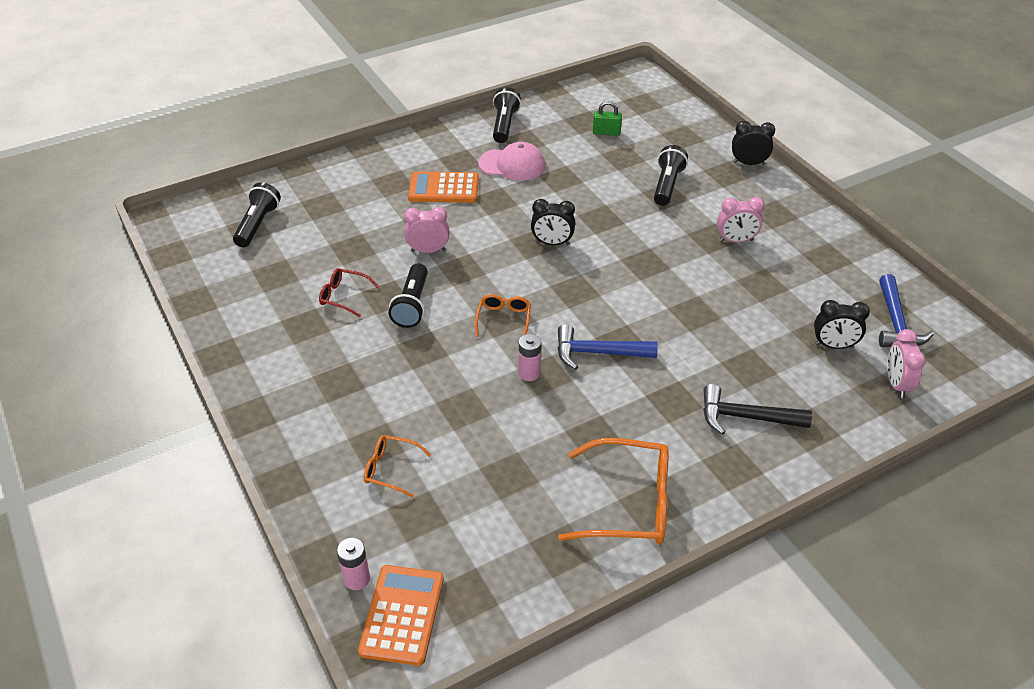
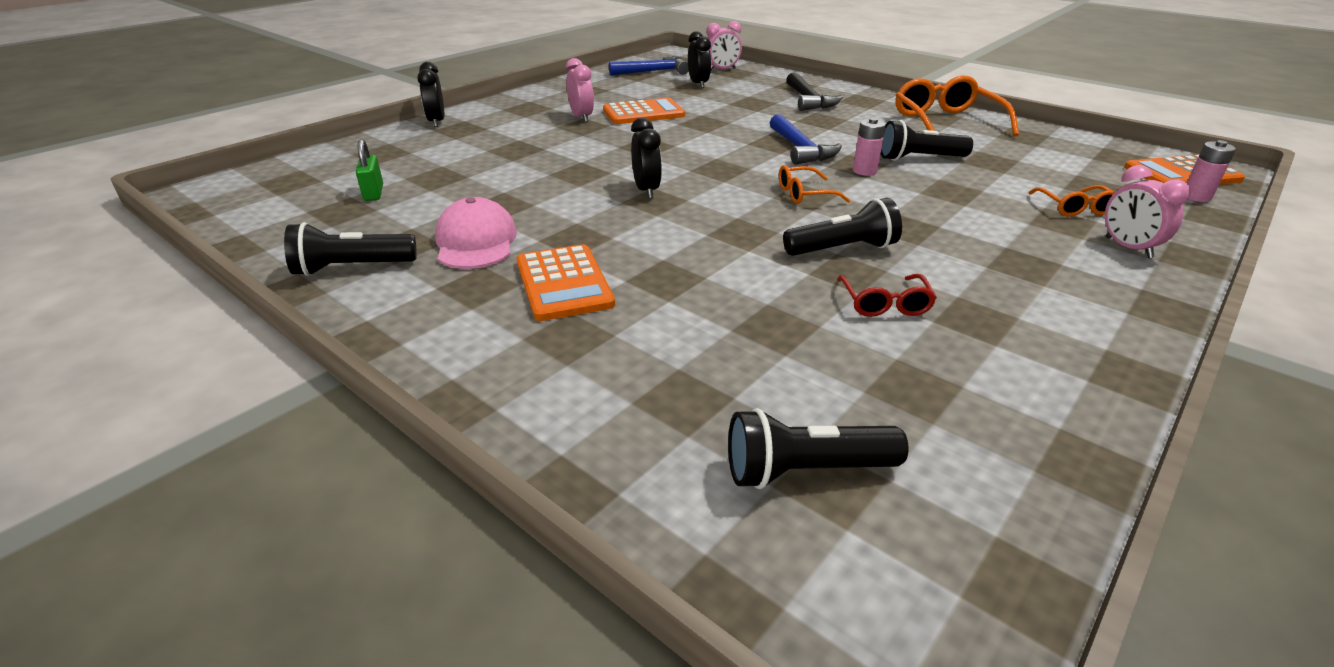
camera: 110 degrees left, 10 degrees down
pink clock [404,207,449,253] -> pink clock moved to [1105,165,1191,258]
black flashlight [654,145,688,206] -> black flashlight moved to [881,120,973,161]
none -> orange calculator [603,98,685,124]

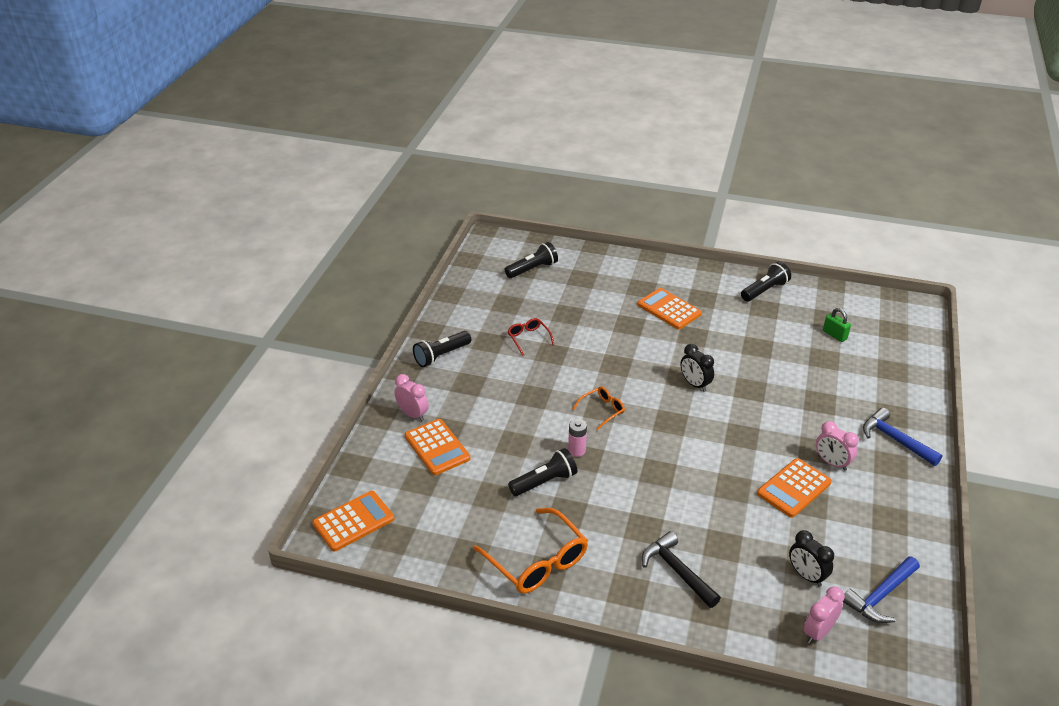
camera: 155 degrees right, 5 degrees up
black clock [417,62,444,127] -> none
pink cap [435,197,517,269] -> none
blue hammer [770,114,842,165] -> blue hammer moved to [863,408,943,466]
black flashlight [783,198,902,256] -> black flashlight moved to [413,331,471,367]
orange glasses [1029,185,1116,217] -> orange calculator [405,419,470,475]
pink battery [1187,140,1236,202] -> none

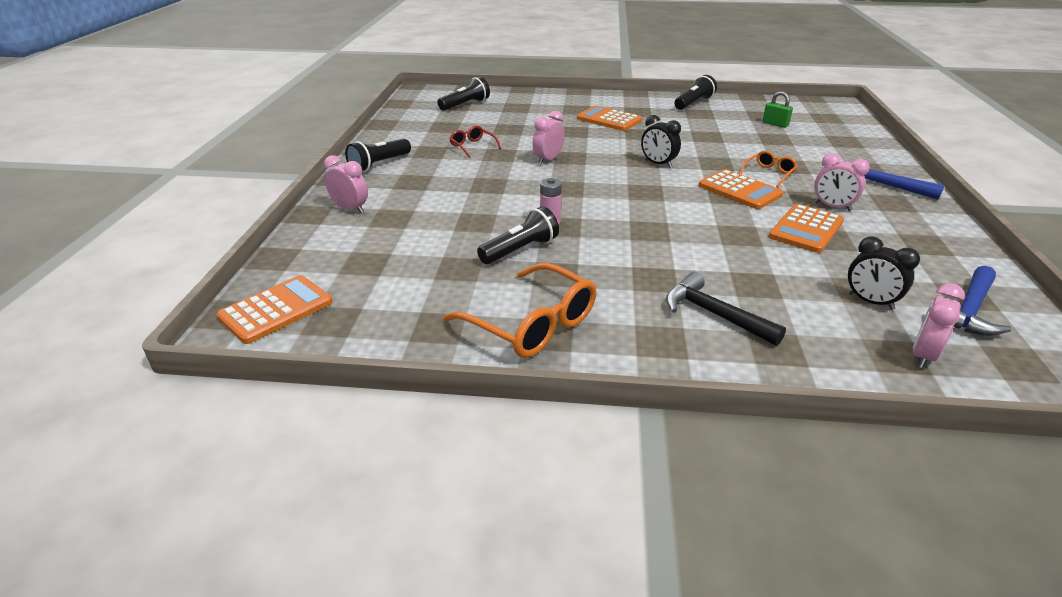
camera: 10 degrees left, 5 degrees down
orange calculator [405,419,470,475] -> orange calculator moved to [699,169,783,209]
orange glasses [573,386,625,431] -> orange glasses moved to [739,150,798,187]
none -> pink clock [532,111,564,164]

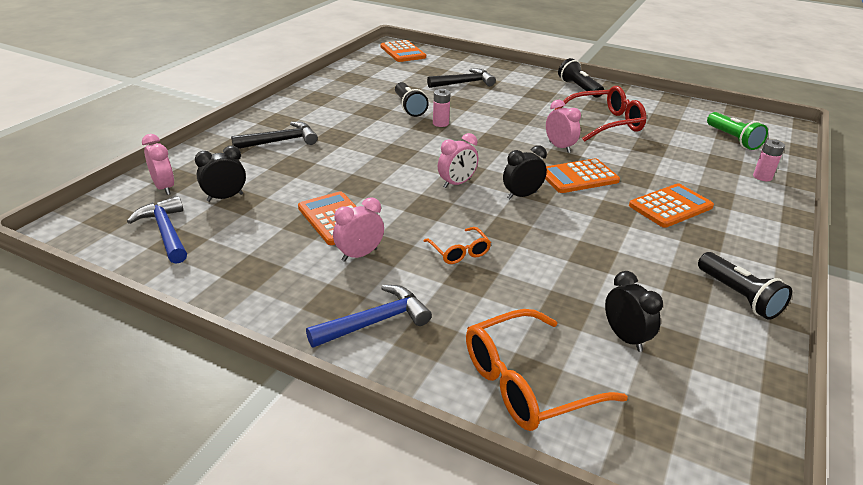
camera: 110 degrees right, 0 degrees up
pink clock [324,155,368,213] -> pink clock moved to [438,133,478,188]
black flashlight [438,77,490,111] -> green flashlight [707,112,768,150]
orange glasses [443,263,596,358] -> orange glasses moved to [466,309,628,431]
red glasses [449,126,501,158] -> red glasses [554,86,646,142], size x1.90
orange calculator [699,169,783,209] -> orange calculator moved to [545,158,620,193]
green padlock [763,91,793,128] -> black clock [605,271,663,352]
none -> black hammer [427,68,496,88]
none -> pink battery [753,139,785,181]

